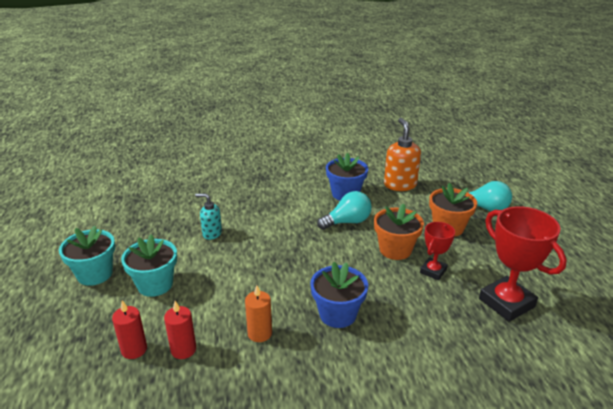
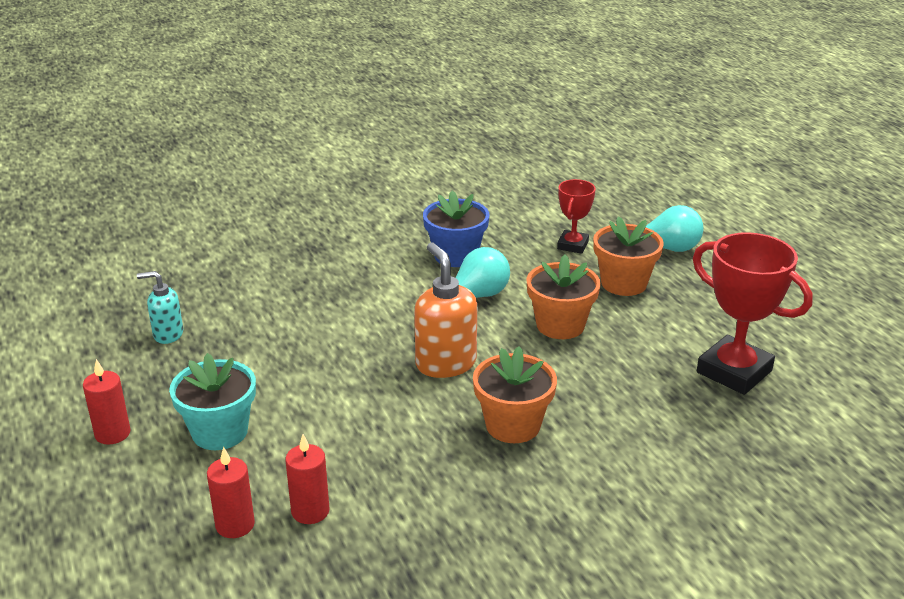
camera: 15 degrees left, 0 degrees up
turquoise flower pot [59,226,115,286] -> red candle [83,359,131,445]
turquoise soap dispenser [195,193,222,240] -> turquoise soap dispenser moved to [137,271,183,344]
orange candle [245,285,272,342] -> none
blue flower pot [310,262,368,328] -> orange flower pot [473,346,557,443]
orange soap dispenser [384,118,421,191] -> orange soap dispenser moved to [414,242,477,378]
red trophy [420,222,455,280] -> red trophy moved to [557,179,596,254]

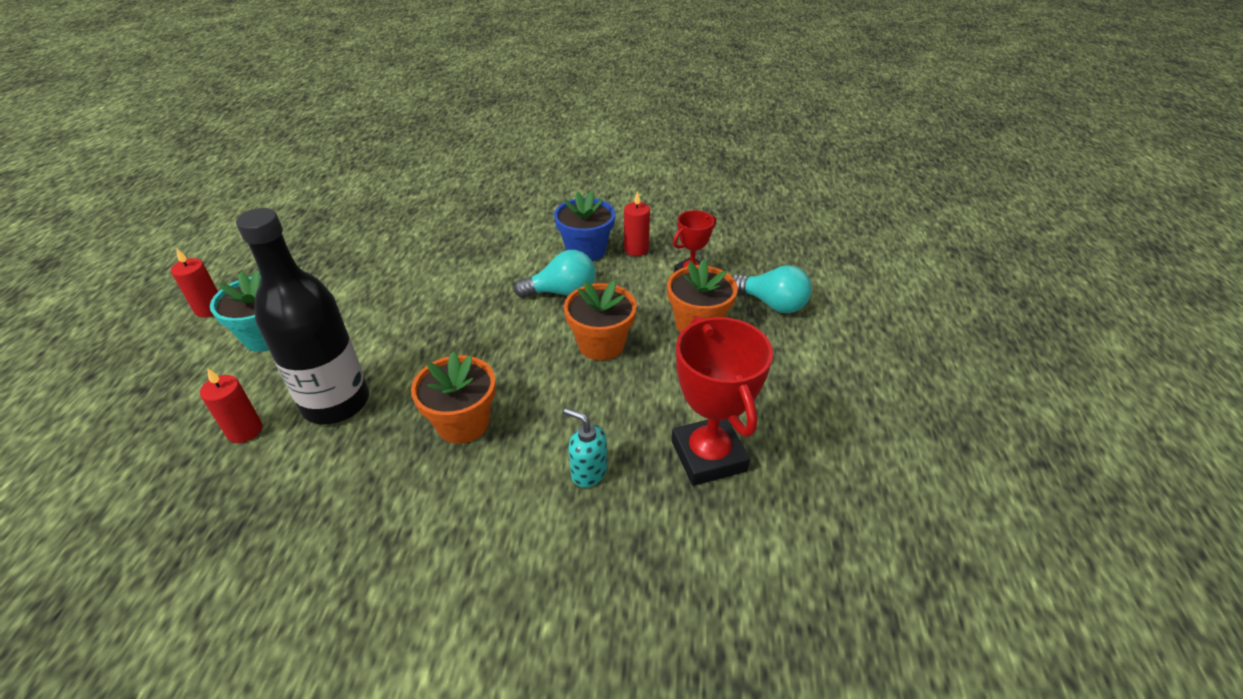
camera: 30 degrees right, 10 degrees up
turquoise soap dispenser [137,271,183,344] -> turquoise soap dispenser moved to [564,408,607,488]
red candle [207,447,255,538] -> red candle moved to [624,191,650,256]
orange soap dispenser [414,242,477,378] -> none
none -> black bottle [236,208,369,424]

